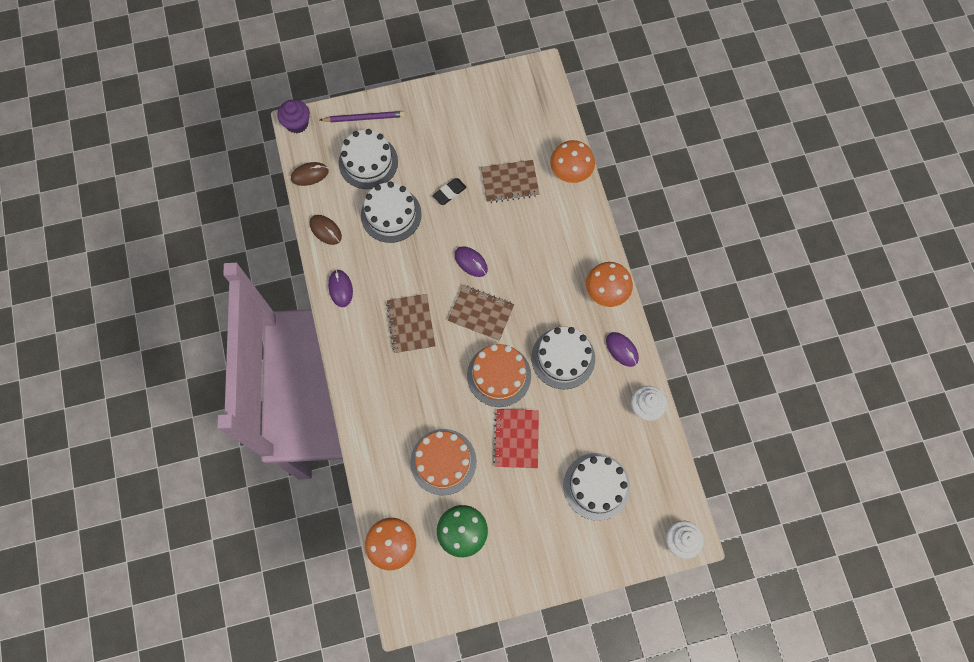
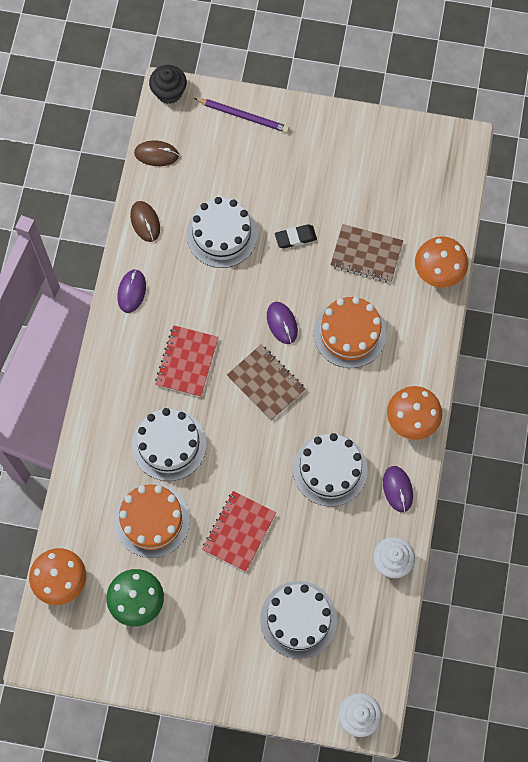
camera: 25 degrees right, 0 degrees up
purple cupcake [277,100,310,133] -> black cupcake [149,65,187,104]
white cake [339,129,398,189] -> white cake moved to [132,408,207,481]
brown notebook [386,294,435,354] -> red notebook [155,325,219,397]
orange cake [467,344,531,407] -> orange cake moved to [314,296,386,368]

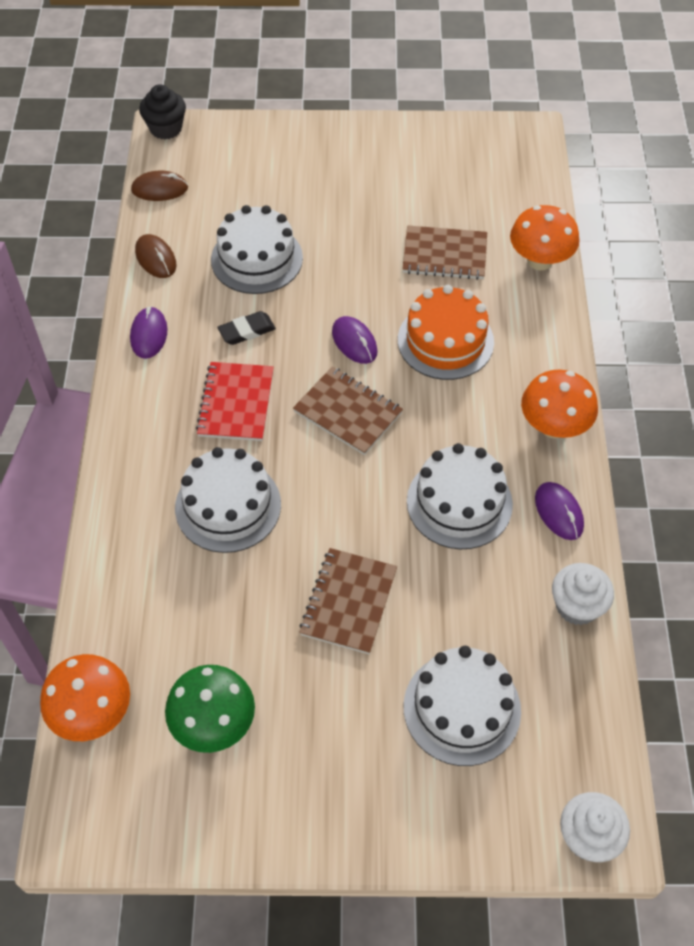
camera: 10 degrees left, 15 degrees down
orange cake [114,483,190,558] -> none
purple pencil [194,98,289,133] -> none
red notebook [202,491,276,572] -> brown notebook [299,548,397,654]
black eraser [275,224,317,248] -> black eraser moved to [218,311,276,345]

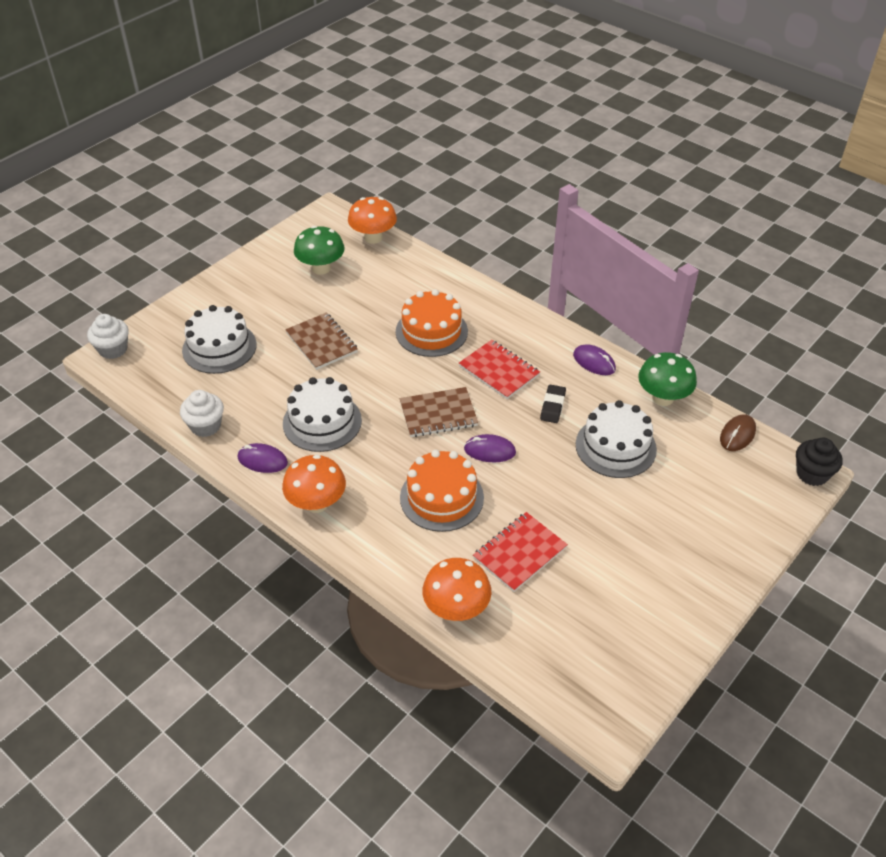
camera: 130 degrees right, 10 degrees down
brown mouse [135,234,177,278] -> green mushroom [638,352,697,406]
white cake [175,447,281,553] -> orange cake [396,289,468,357]
brown notebook [402,226,487,280] -> red notebook [473,512,568,592]

